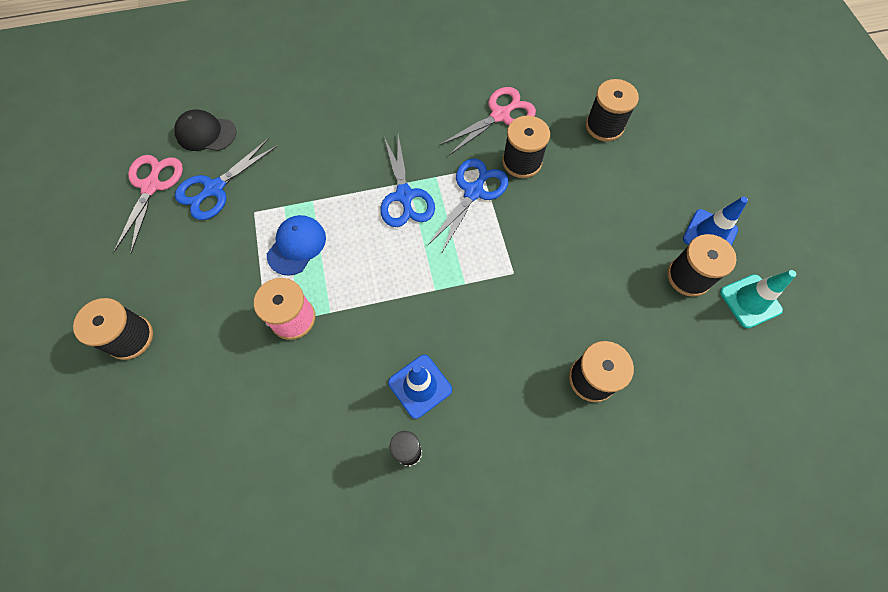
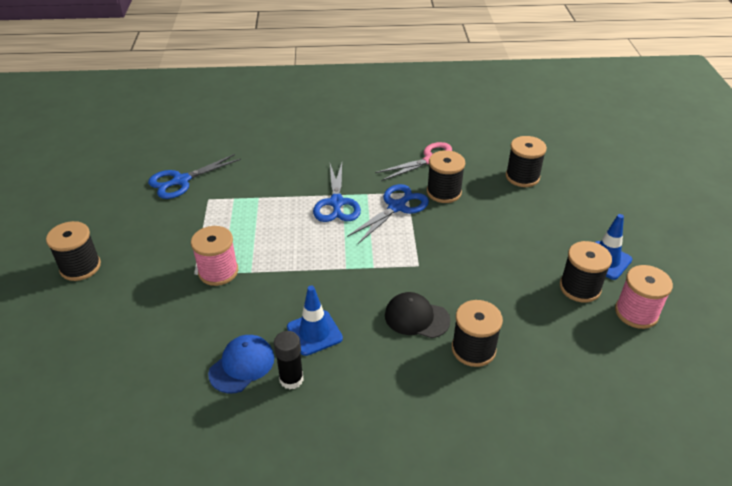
camera: 10 degrees right, 25 degrees down
pink scissors [114,155,183,254] -> none
black cap [174,110,237,151] -> black cap moved to [385,292,451,338]
blue cap [267,215,326,276] -> blue cap moved to [208,335,274,393]
turquoise traffic cone [720,270,796,328] -> pink spool [615,265,673,329]

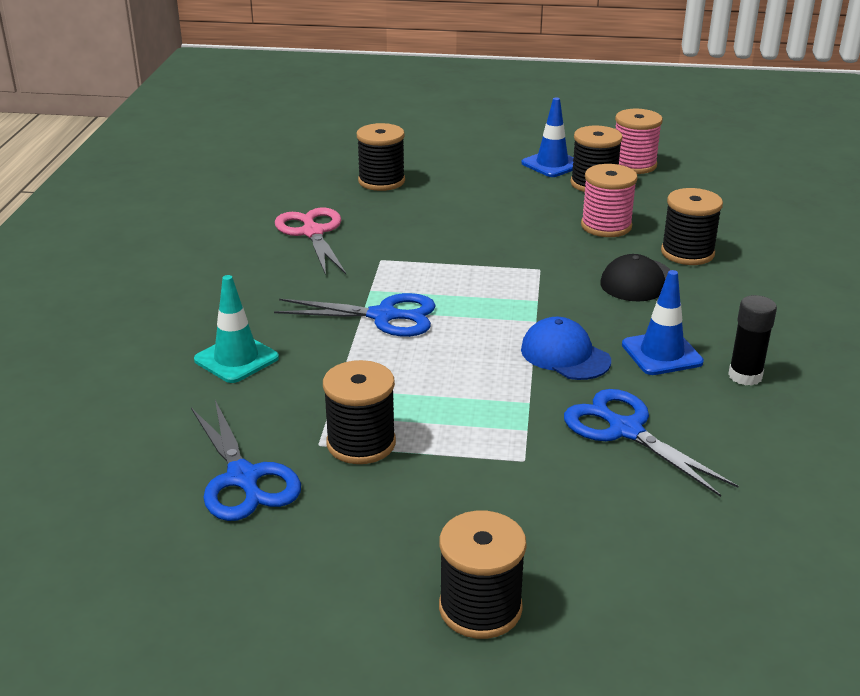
camera: 80 degrees left, 10 degrees down
pink spool [191,226,238,286] -> pink spool moved to [581,164,638,237]
blue cap [208,335,274,393] -> blue cap moved to [521,317,611,380]
blue scissors [347,184,429,244] -> blue scissors moved to [564,389,738,497]
black spool [427,150,465,203] -> black spool moved to [323,360,396,464]
none -> turquoise traffic cone [194,275,279,383]

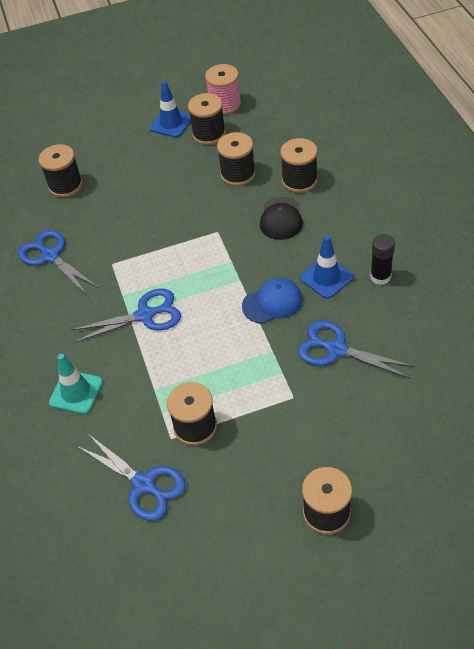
camera: 20 degrees left, 20 degrees up
pink scissors [275,207,346,275] -> blue scissors [18,230,99,295]
blue cap [521,317,611,380] -> blue cap turned 135 degrees clockwise [242,278,302,324]
pink spool [581,164,638,237] -> black spool [217,132,255,186]

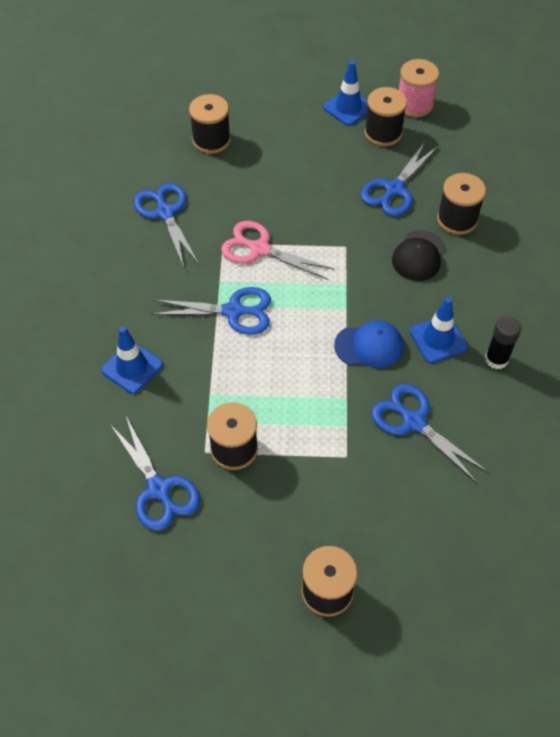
camera: 15 degrees right, 5 degrees up
turquoise traffic cone [49,354,103,414] -> blue traffic cone [101,326,163,394]
black spool [217,132,255,186] -> blue scissors [361,142,438,216]
none -> pink scissors [221,221,335,280]

